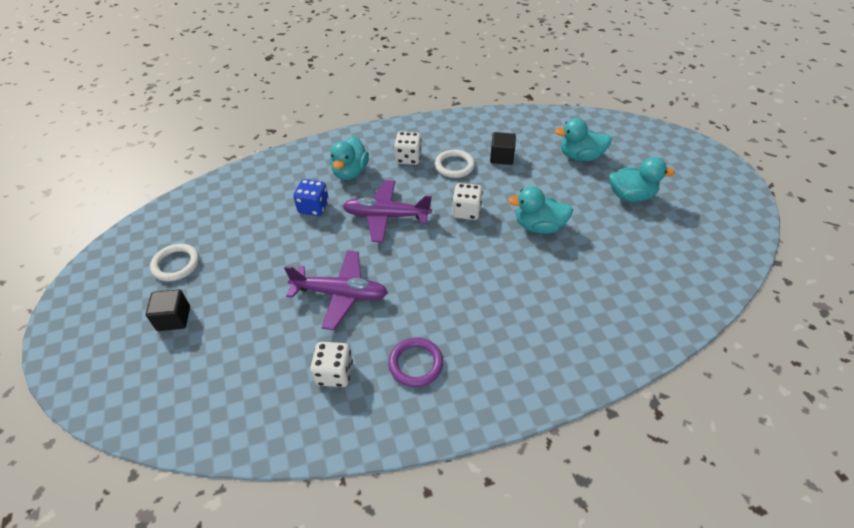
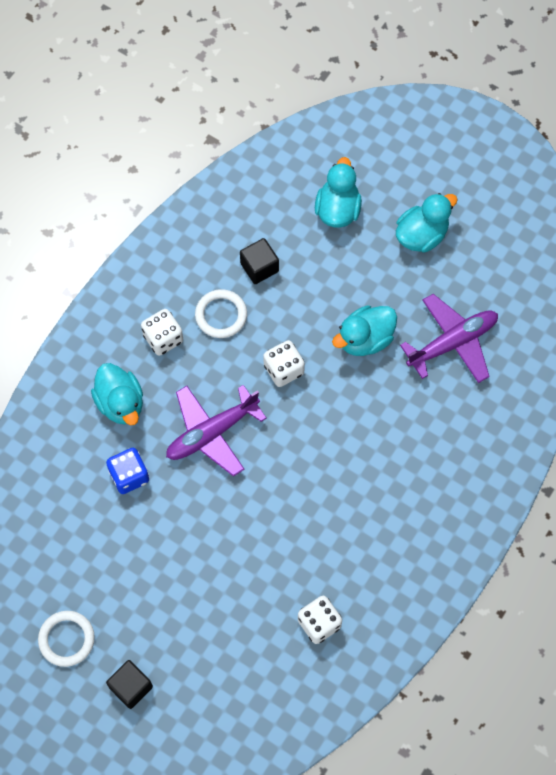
camera: 40 degrees left, 20 degrees up
purple plane [284,251,388,330] -> purple plane moved to [400,294,498,383]
purple ring [388,338,443,387] -> none
turquoise duck [555,118,612,161] -> turquoise duck turned 135 degrees clockwise [315,157,362,228]

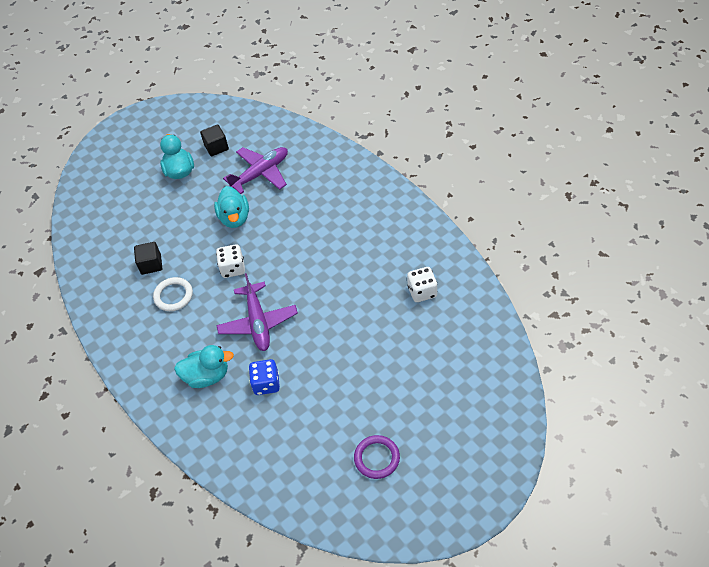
camera: 65 degrees left, 15 degrees down
white ring [38,611,95,667] -> purple ring [354,435,400,479]
black cube [106,660,153,709] -> black cube moved to [200,124,229,156]
white dice [141,309,183,356] -> none
turquoise duck [315,157,362,228] -> none
purple plane [400,294,498,383] -> purple plane turned 60 degrees clockwise [223,147,288,194]

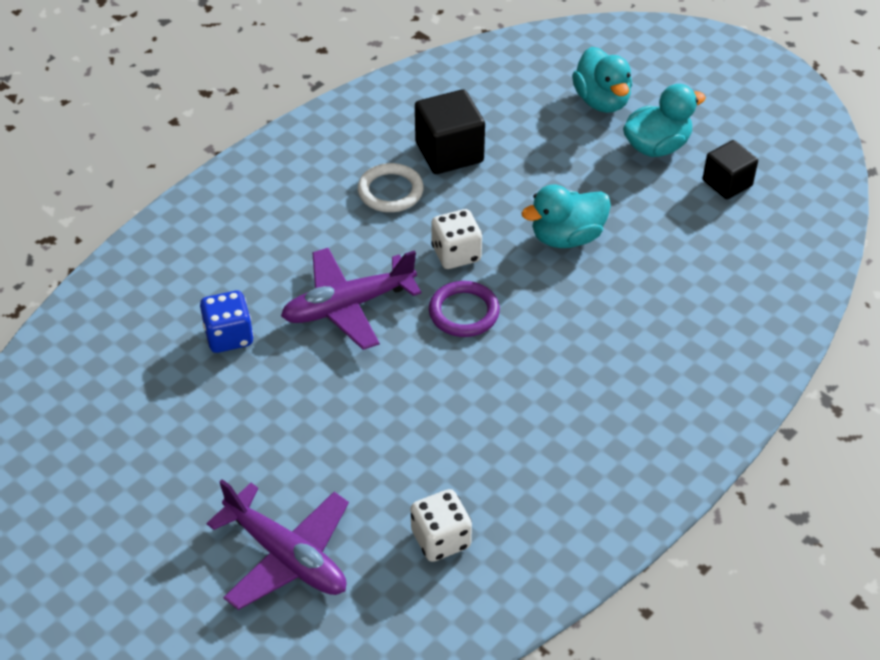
camera: 75 degrees right, 5 degrees down
black cube [134,242,162,275] -> black cube [415,90,485,174], size x1.51
turquoise duck [174,345,234,388] -> turquoise duck moved to [572,47,632,113]
purple plane [223,147,288,194] -> purple plane moved to [207,479,349,610]
purple ring [354,435,400,479] -> purple ring moved to [429,281,500,337]

